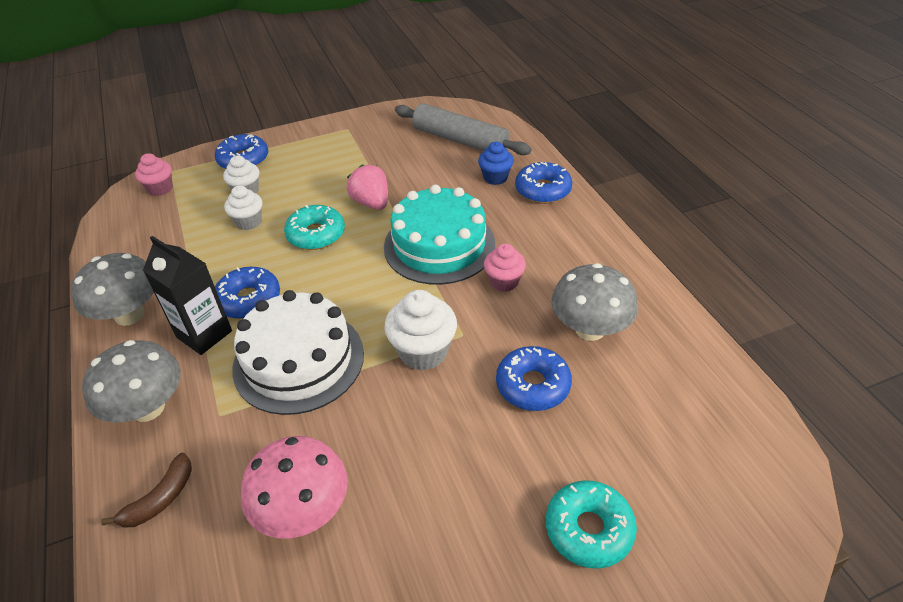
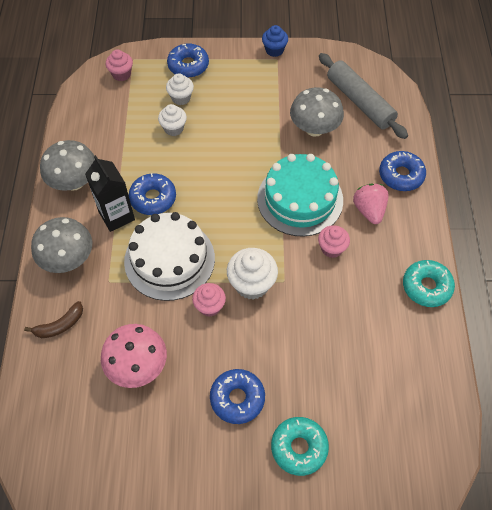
camera: 20 degrees right, 15 degrees up
turquoise donut [284,205,345,250] -> turquoise donut moved to [403,260,455,307]
pink strawberry [347,164,388,210] -> pink strawberry moved to [353,184,389,224]
blue cupcake [478,142,514,185] -> blue cupcake moved to [262,25,288,57]
blue donut [496,346,572,411] -> blue donut moved to [210,369,265,424]
grey mushroom [551,263,638,341] -> grey mushroom moved to [290,87,344,137]
none -> pink cupcake [192,283,226,317]

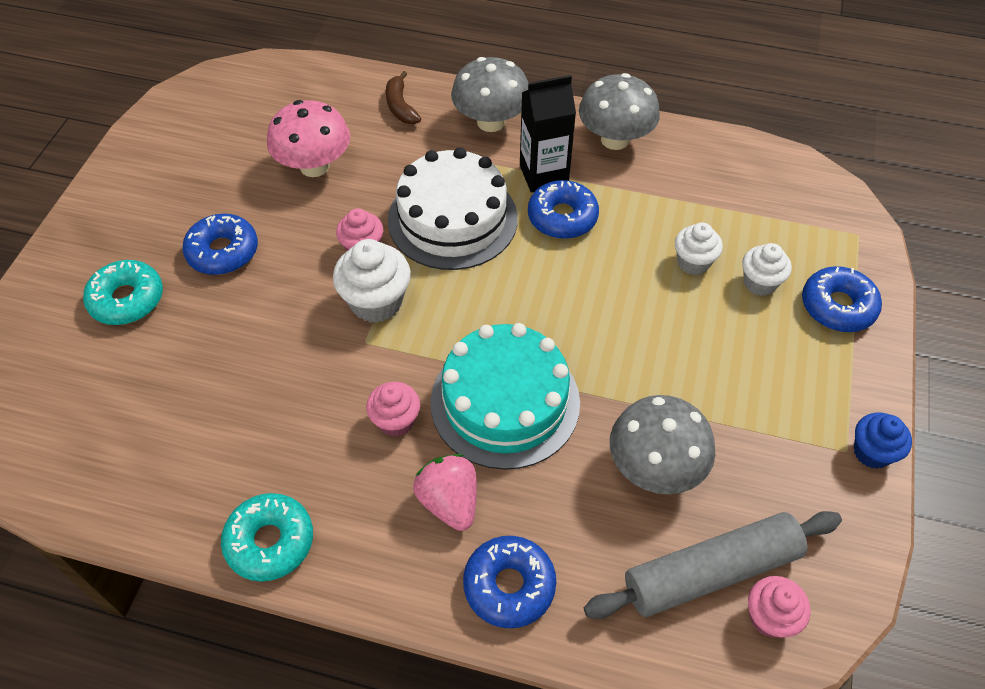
camera: 105 degrees right, 5 degrees down
pink cupcake [106,49,133,81] -> pink cupcake moved to [748,576,810,638]
pink strawberry [353,184,389,224] -> pink strawberry turned 120 degrees counterclockwise [413,454,477,531]

